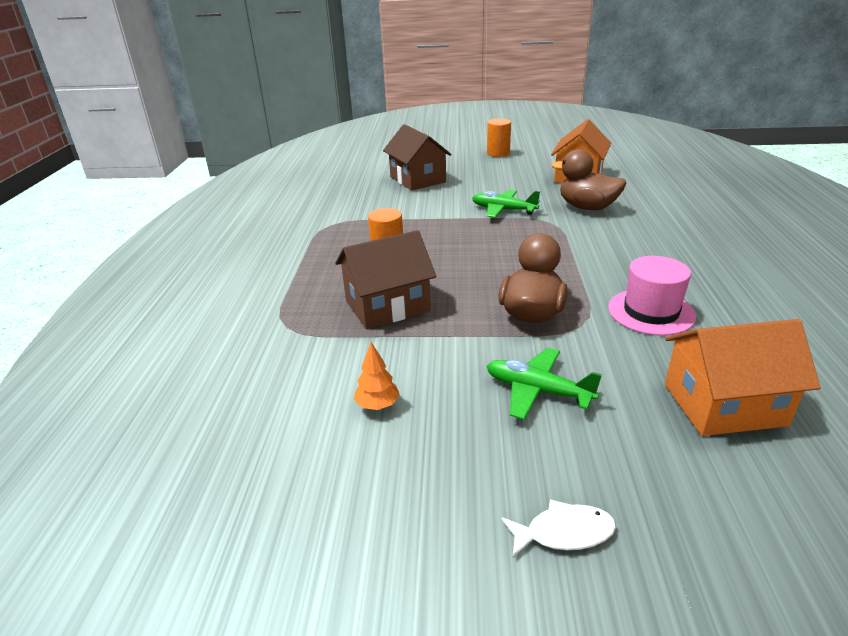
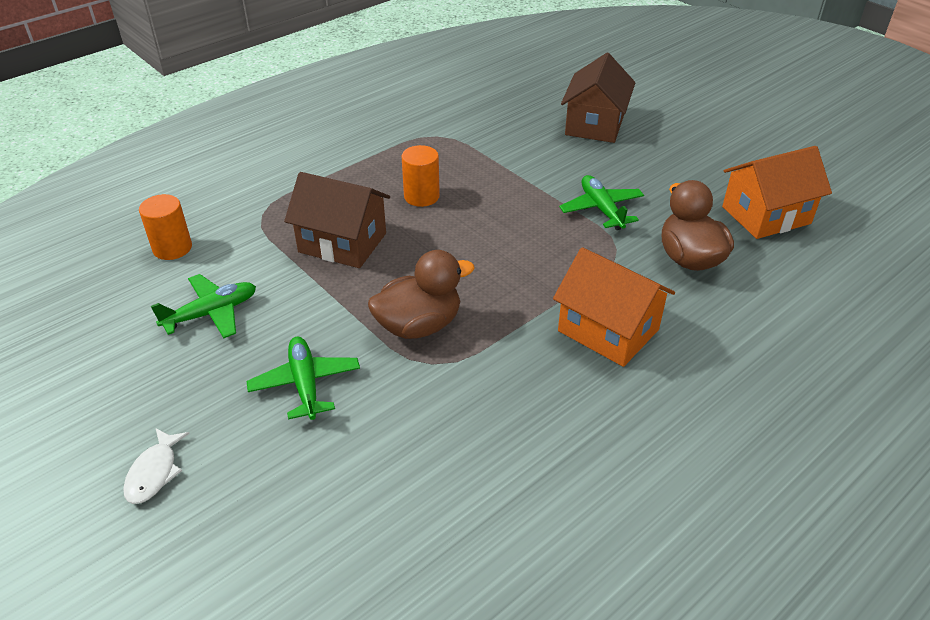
camera: 45 degrees right, 10 degrees up
orange tree [354,342,400,410] -> green plane [151,274,256,338]
orange cylinder [487,119,511,157] -> orange cylinder moved to [139,194,192,260]
white fish [501,499,616,557] -> white fish turned 60 degrees clockwise [123,428,190,504]
pink hat [608,256,696,336] -> none
orange house [665,319,821,436] -> orange house moved to [553,247,675,367]

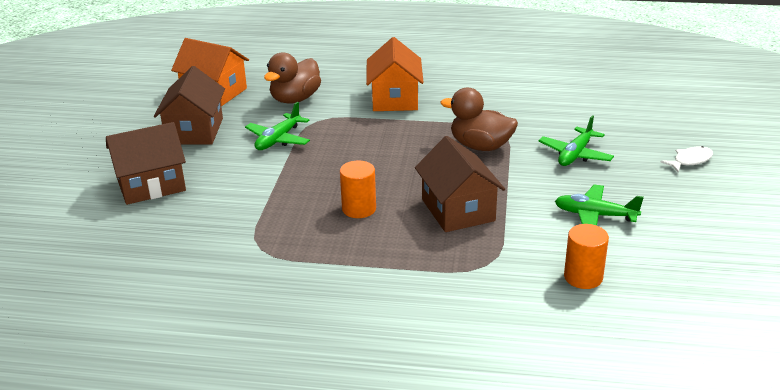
camera: 130 degrees left, 10 degrees down
none -> brown house [154,66,225,145]

